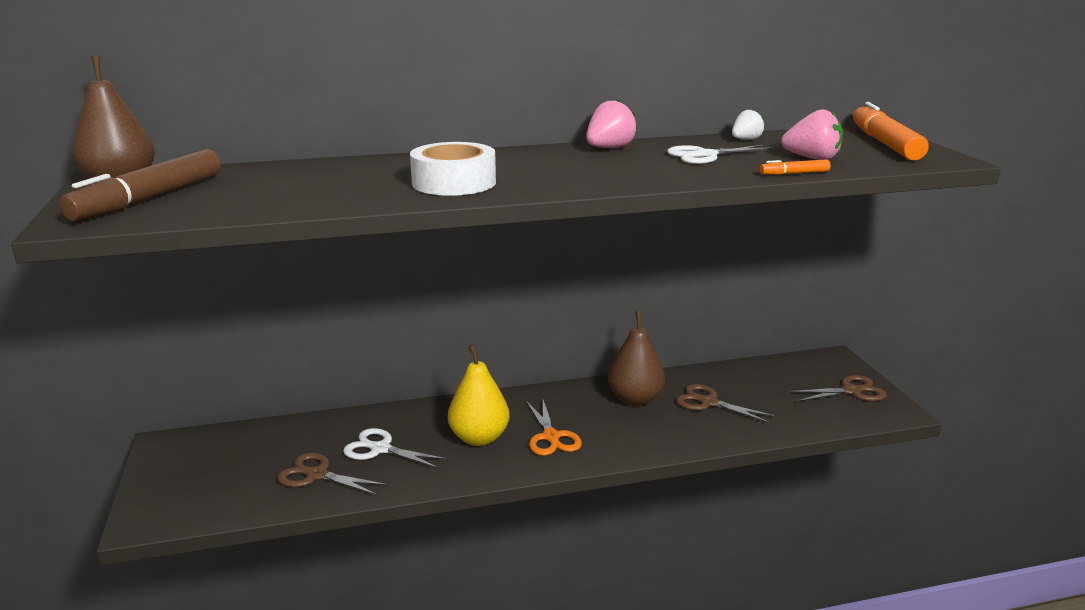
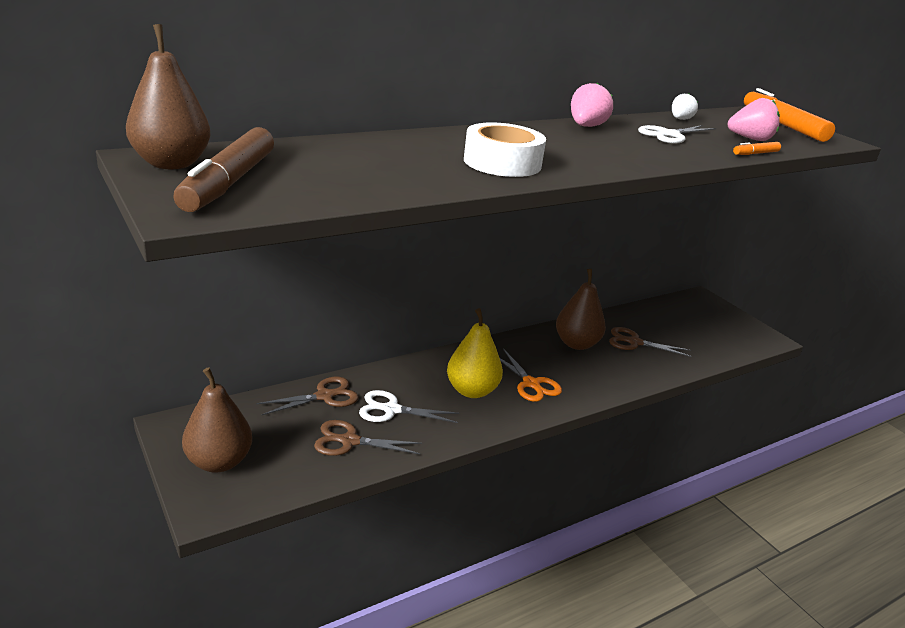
camera: 20 degrees left, 5 degrees up
brown scissors [789,375,887,402] -> brown scissors moved to [256,377,359,416]
none -> brown pear [182,367,252,472]

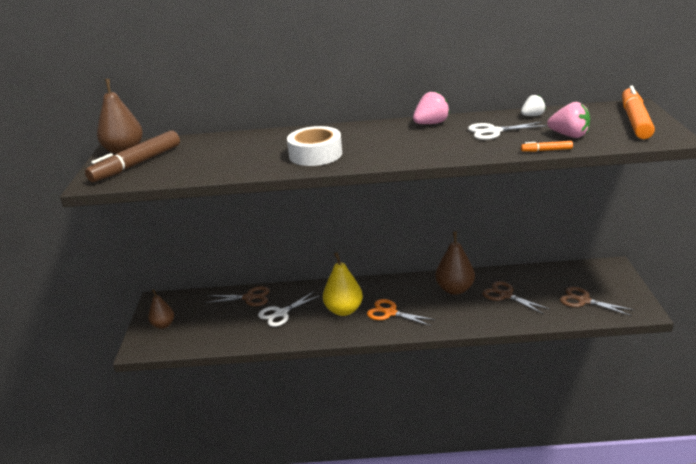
camera: 35 degrees right, 0 degrees up
brown pear [182,367,252,472] -> brown pear [148,289,174,329], size x0.64
brown scissors [314,420,422,456] -> brown scissors moved to [560,287,634,316]
white scissors [359,390,459,423] -> white scissors turned 75 degrees counterclockwise [258,292,321,327]
orange scissors [500,349,562,402] -> orange scissors turned 120 degrees clockwise [367,299,436,326]

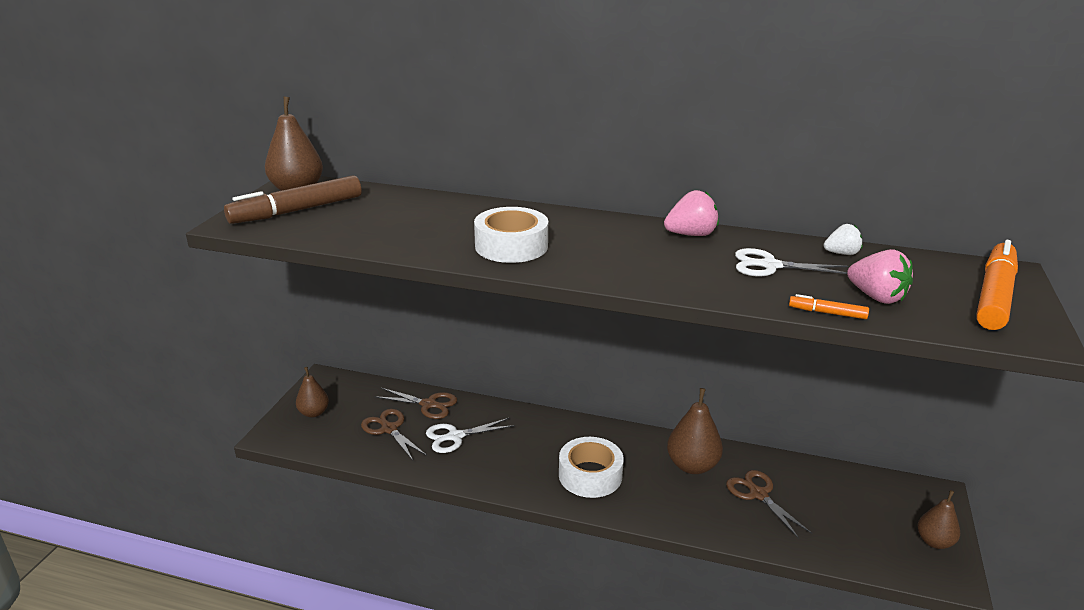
camera: 15 degrees right, 0 degrees up
yellow pear [323,252,363,316] -> none
orange scissors [367,299,436,326] -> white tape [559,437,624,498]
brown scissors [560,287,634,316] -> brown scissors moved to [361,409,427,462]
none -> brown pear [917,490,960,549]

